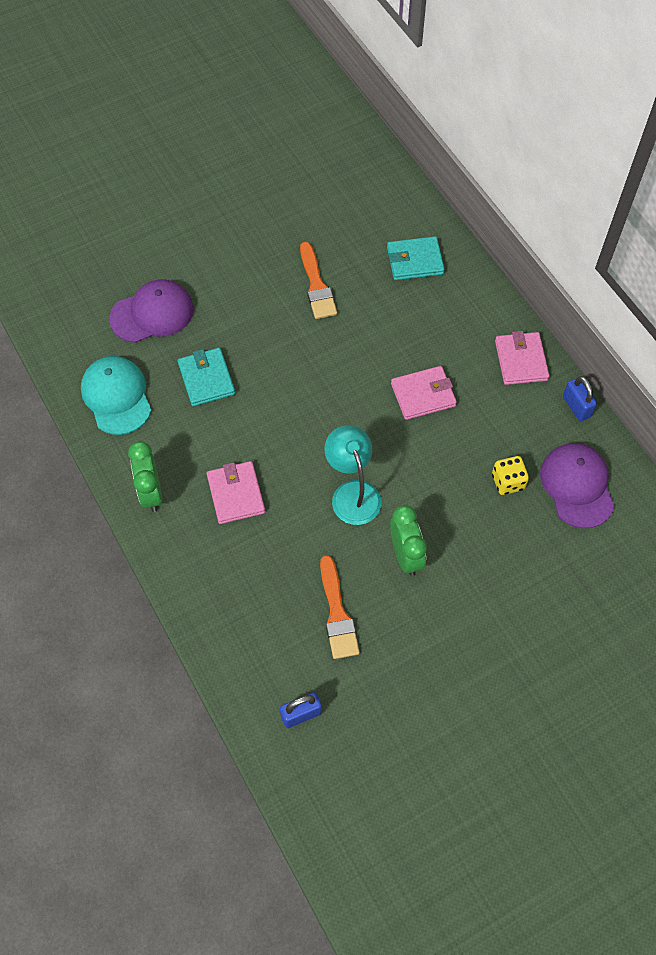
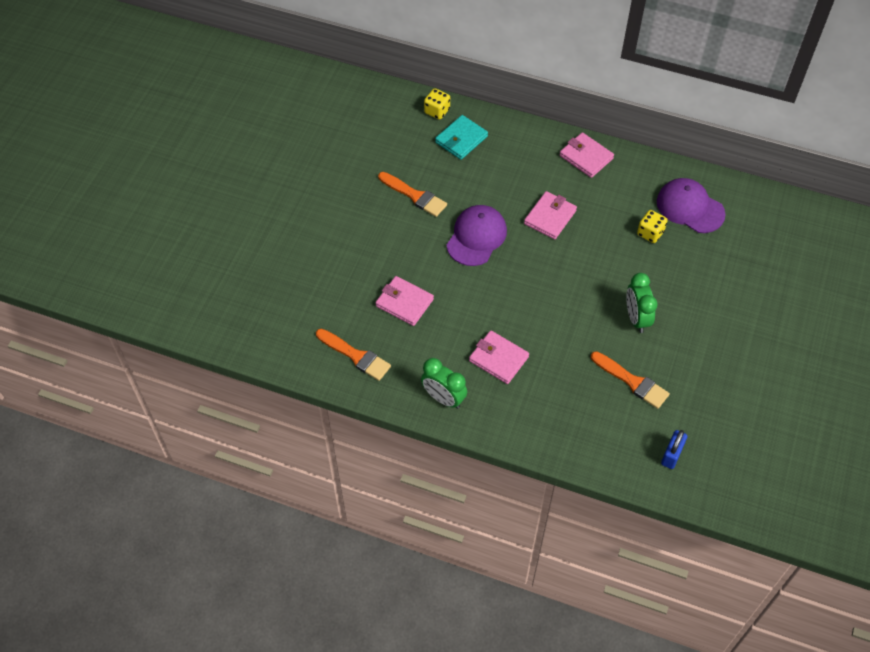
camera: 40 degrees left, 5 degrees down
turquoise cap [81,356,152,435] -> orange brush [316,329,391,381]
purple cap [109,279,194,343] -> purple cap moved to [446,205,507,266]
turquoise wallet [178,348,235,406] -> pink wallet [375,276,434,326]
turquoise lamp [325,425,382,525] -> none
green clock [390,505,427,576] -> green clock turned 135 degrees counterclockwise [626,273,657,333]
blue padlock [563,376,597,421] -> none
none -> yellow dice [424,88,450,120]

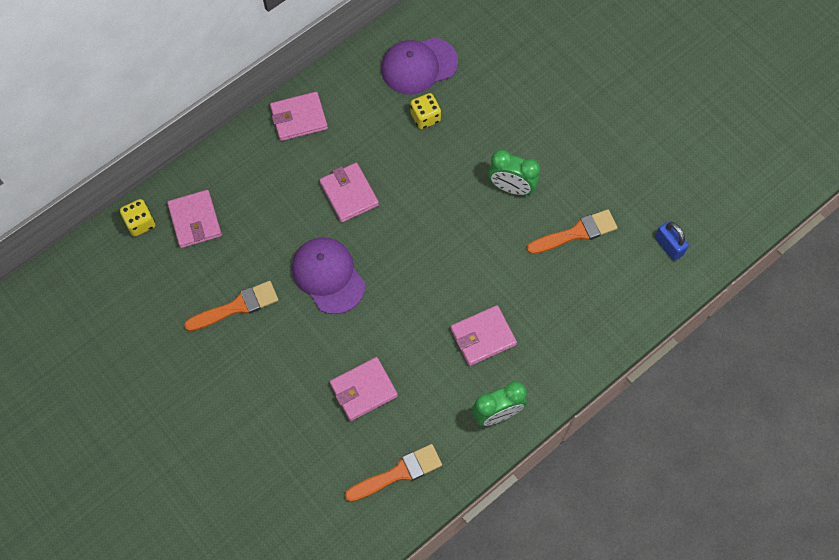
camera: 60 degrees left, 10 degrees up
turquoise wallet [435,115,488,160] -> pink wallet [167,190,222,248]

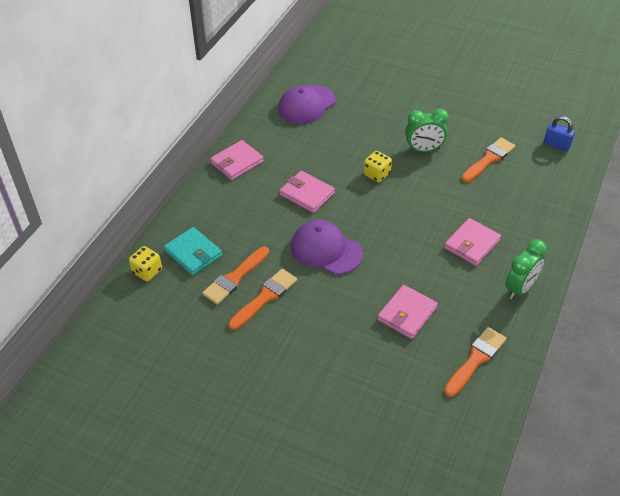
camera: 25 degrees left, 20 degrees down
pink wallet [167,190,222,248] -> turquoise wallet [164,227,222,275]
yellow dice [410,93,441,129] -> yellow dice moved to [364,151,392,182]
none -> orange brush [202,247,269,305]

